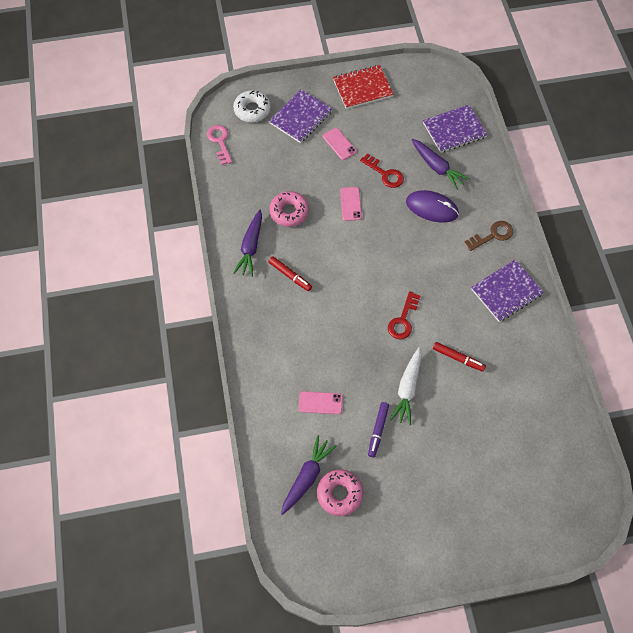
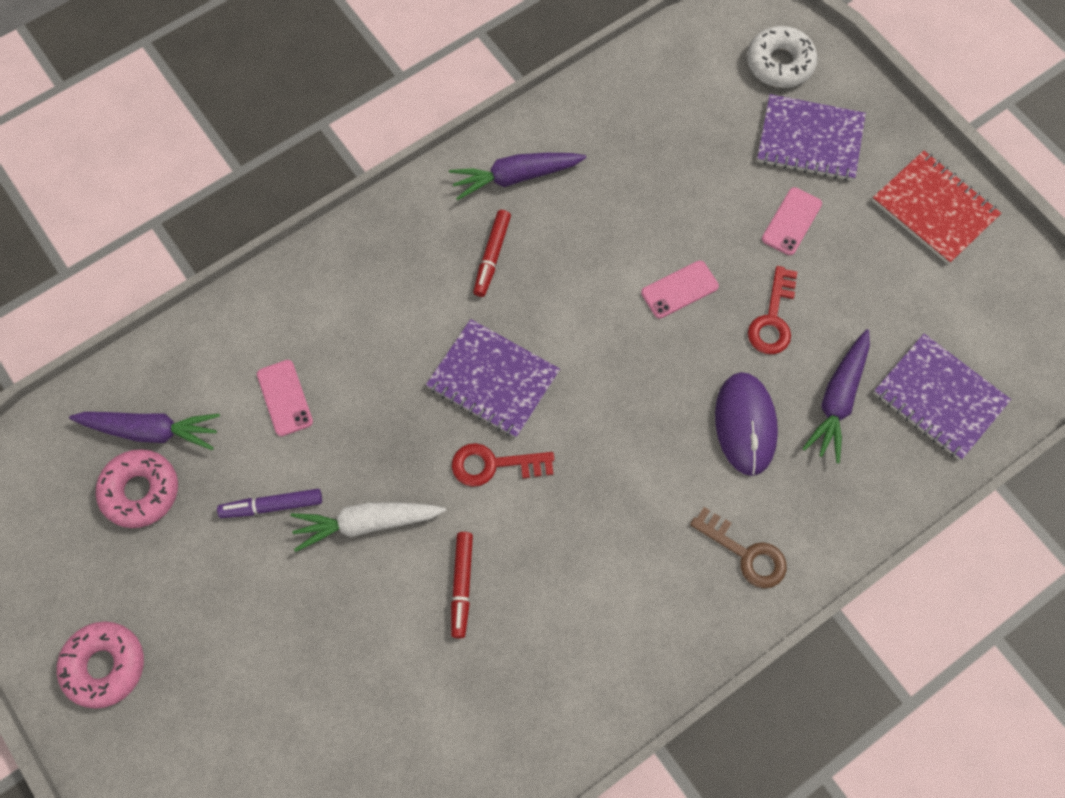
camera: 65 degrees right, 5 degrees up
pink key [207,125,232,165] -> none
pink donut [269,191,309,227] -> pink donut moved to [57,621,144,708]
purple notebook [471,260,544,322] -> purple notebook moved to [426,319,560,438]

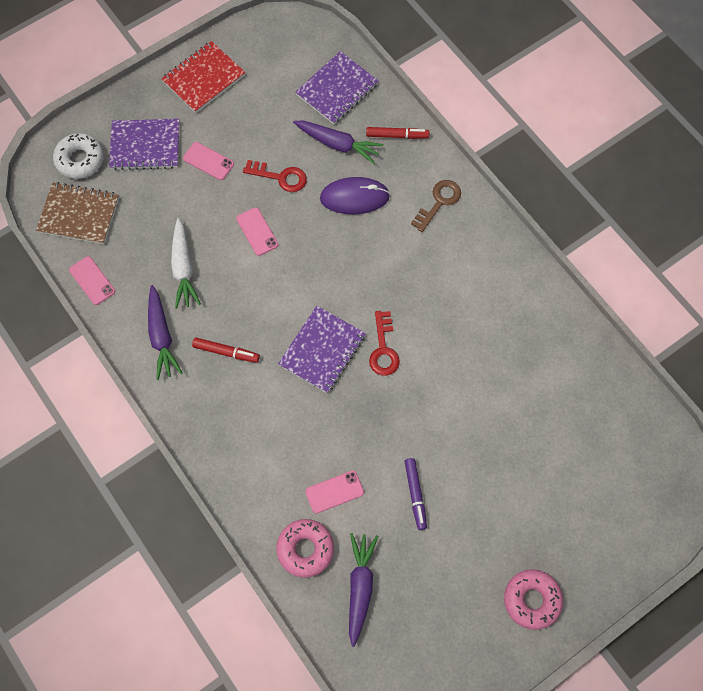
camera: 90 degrees left, 0 degrees up
pink donut [96,449,178,528] -> pink donut moved to [276,519,334,578]
white carrot [290,503,446,552] -> white carrot moved to [171,218,201,309]
red marker [451,532,473,638] -> red marker moved to [366,127,429,139]
purple notebook [757,94,866,181] -> purple notebook turned 75 degrees clockwise [109,119,179,170]
none -> brown notebook [36,182,119,244]
none -> pink phone [69,256,115,305]

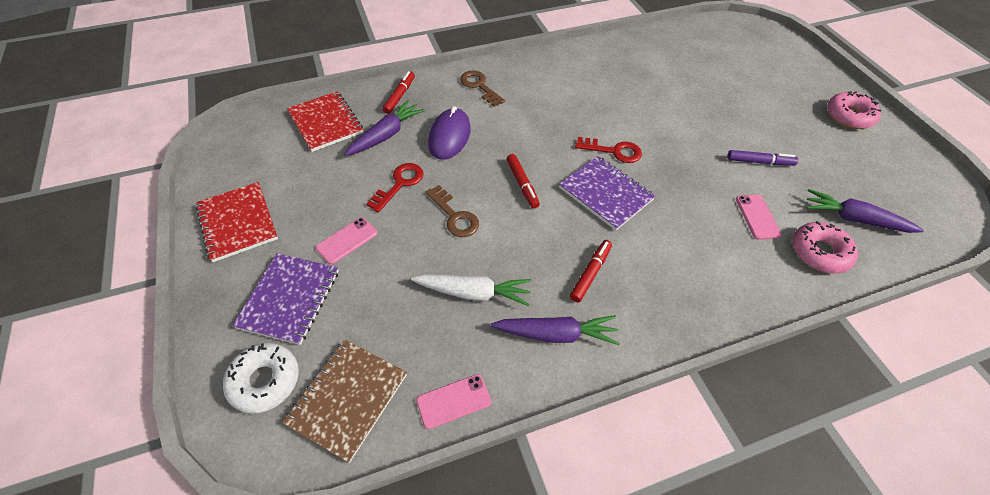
camera: 75 degrees left, 15 degrees down
pink phone [236,207,278,256] -> brown key [426,185,479,237]
purple notebook [295,51,379,124] -> red notebook [287,91,363,152]
none -> red marker [507,154,540,208]

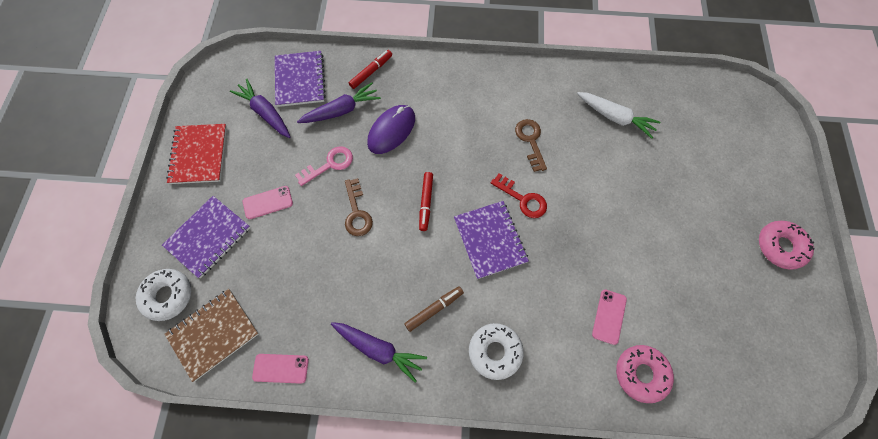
camera: 25 degrees right, 15 degrees up
red notebook [287,91,363,152] -> purple notebook [275,51,326,107]
red key [366,163,424,213] -> pink key [295,146,353,186]
white carrot [411,274,532,306] -> white carrot moved to [577,92,661,139]
brown key [460,71,505,107] -> brown key moved to [515,119,547,172]
red marker [570,240,612,302] -> brown marker [404,286,464,332]
purple marker [727,150,798,166] -> none
purple carrot [807,189,924,233] -> purple carrot moved to [230,79,290,138]
none -> white donut [469,323,523,380]

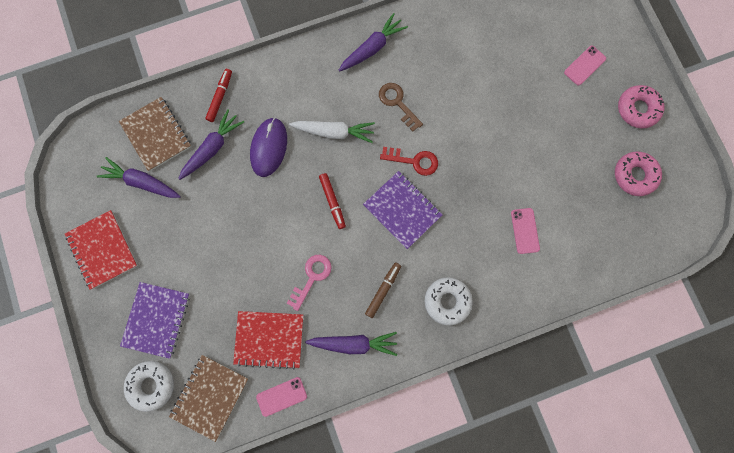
camera: 25 degrees left, 10 degrees up
pink phone [243,186,293,219] -> pink phone moved to [564,46,606,86]
purple notebook [275,51,326,107] -> brown notebook [119,97,192,171]
pink key [295,146,353,186] -> pink key moved to [286,255,332,311]
brown key [345,178,373,236] -> none
white carrot [577,92,661,139] -> white carrot moved to [289,121,375,143]
pink donut [616,345,674,403] -> pink donut moved to [615,152,662,196]
none -> red notebook [233,311,303,369]
none -> purple carrot [338,13,408,72]

